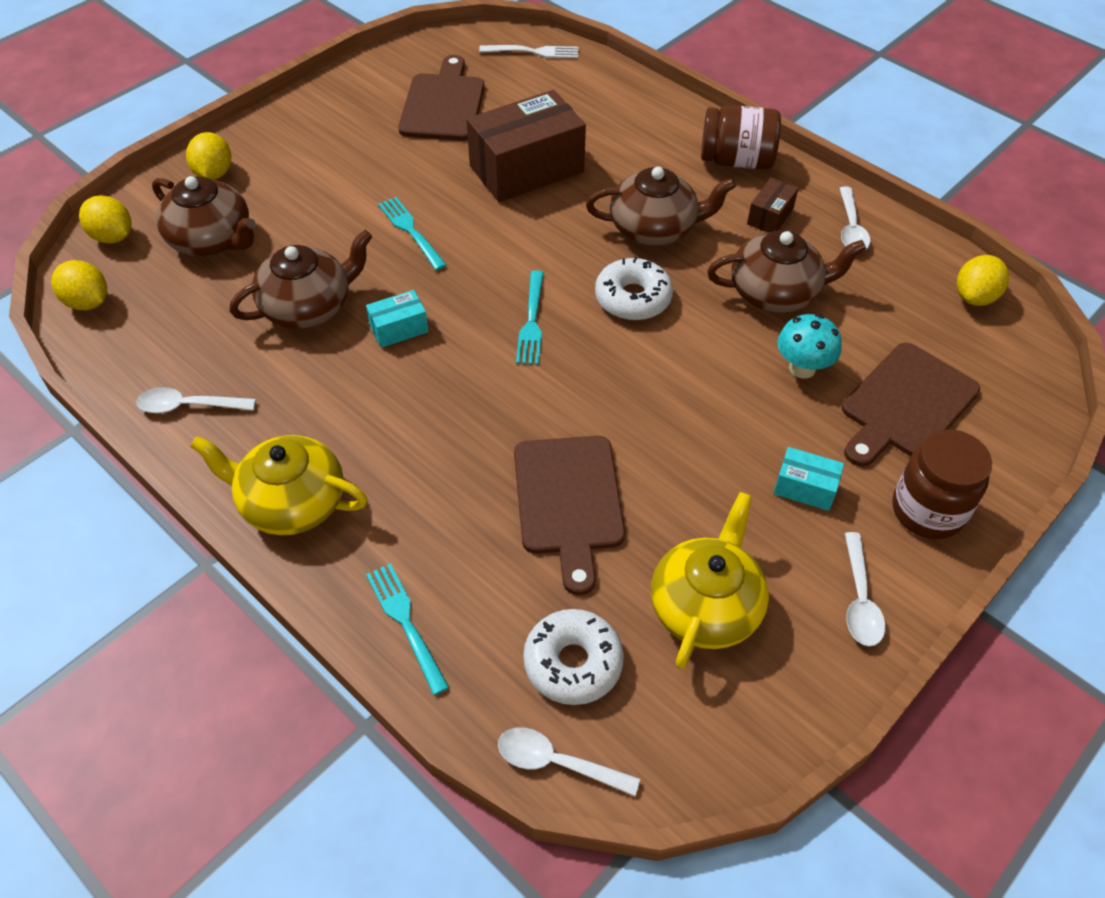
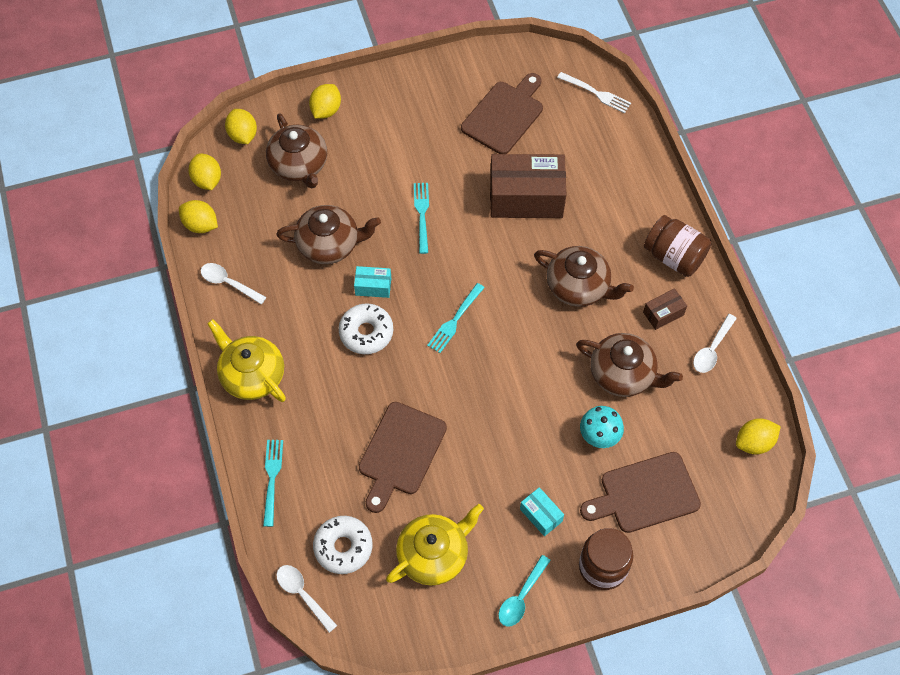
camera: 30 degrees right, 10 degrees up
white donut [595,257,673,320] -> white donut moved to [339,303,393,354]
white spoon [844,532,885,646] -> turquoise spoon [498,555,551,626]
none -> yellow lemon [179,200,218,233]

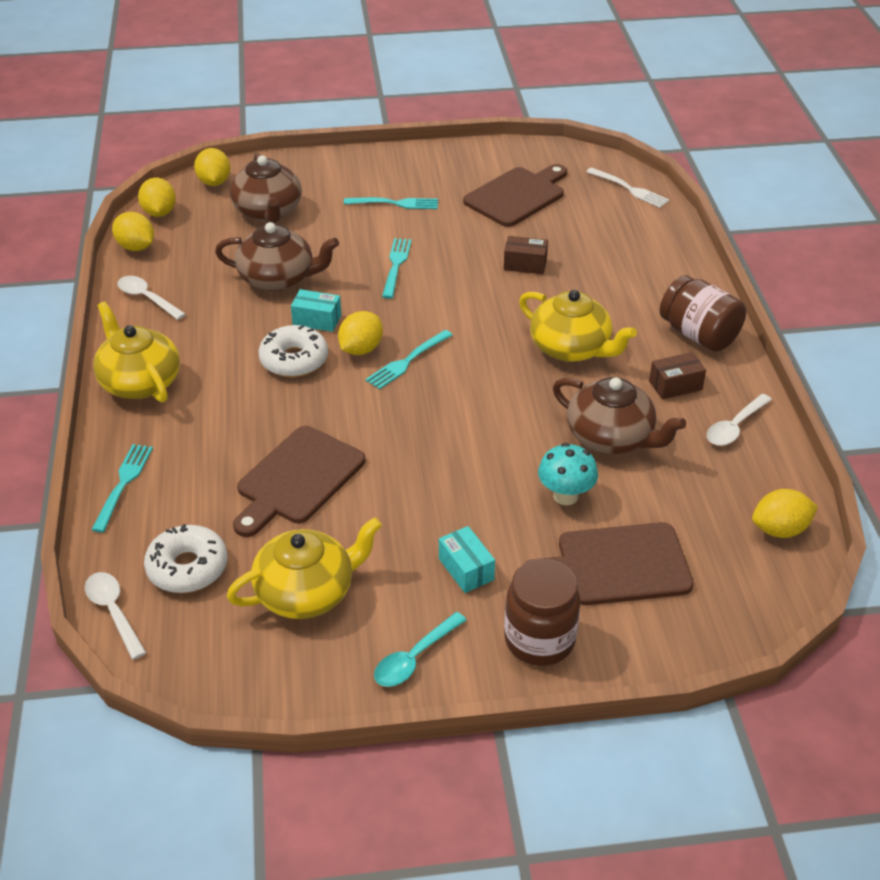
camera: 10 degrees right, 20 degrees down
yellow lemon [309,84,341,119] -> yellow lemon moved to [338,311,383,355]
brown box [490,154,566,218] -> brown box [504,236,548,274], size x0.46
brown teapot [534,246,634,307] -> yellow teapot [519,290,637,362]
none -> turquoise fork [344,197,438,209]

